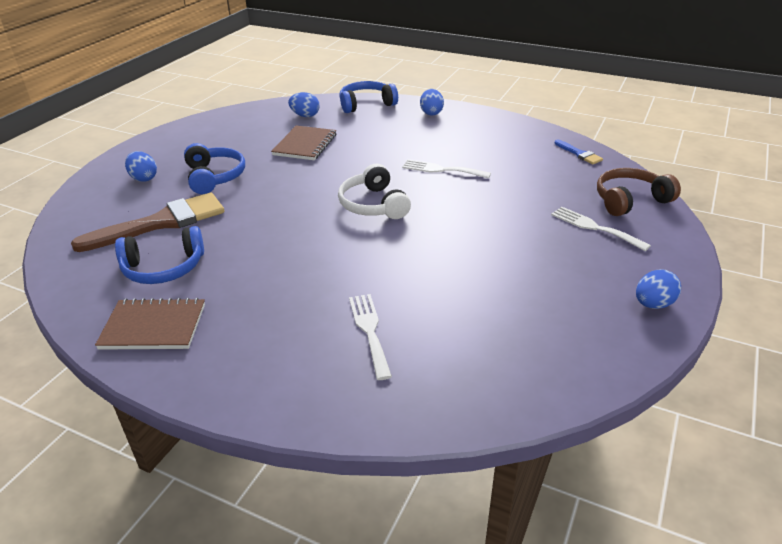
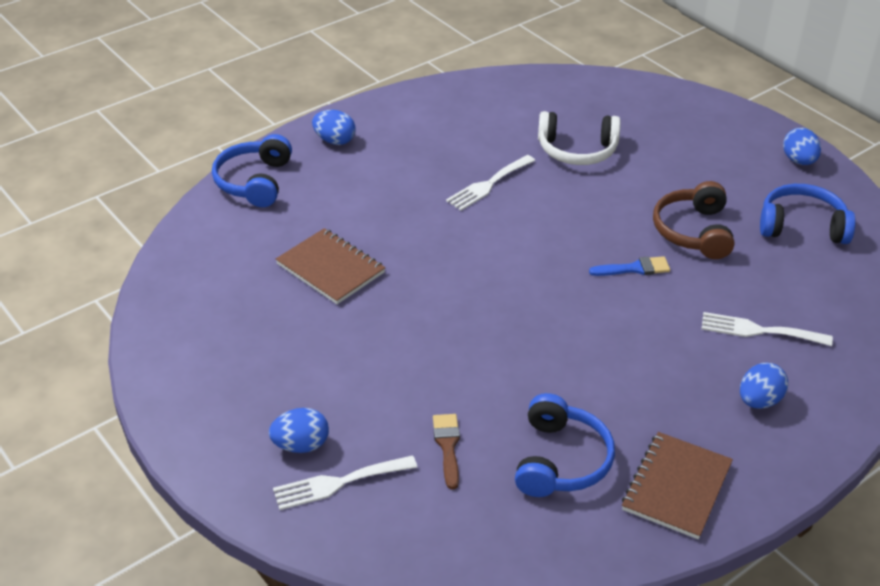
camera: 65 degrees left, 5 degrees up
brown brush [71,193,224,252] -> brown brush [433,414,460,489], size x0.45
blue headphones [184,143,245,194] -> blue headphones moved to [760,184,856,244]
blue egg [288,92,320,117] -> blue egg moved to [740,362,788,409]
white headphones [338,164,411,219] -> white headphones moved to [538,111,621,165]
white fork [551,207,651,251] -> white fork moved to [273,455,417,510]
blue brush [554,140,603,164] -> blue brush moved to [589,256,670,276]
brown headphones [597,168,681,216] -> brown headphones moved to [653,181,734,259]

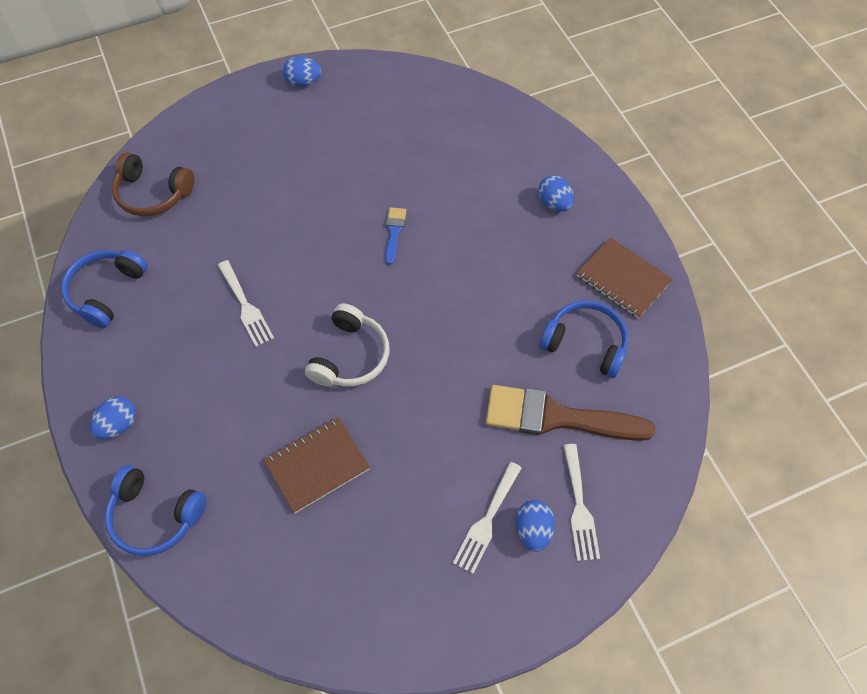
camera: 75 degrees left, 20 degrees up
brown brush [433,414,460,489] -> brown brush [486,385,655,441], size x2.21
white headphones [538,111,621,165] -> white headphones moved to [305,303,389,387]
brown headphones [653,181,734,259] -> brown headphones moved to [112,152,195,216]
white fork [701,312,833,346] -> white fork moved to [453,462,522,574]
blue headphones [760,184,856,244] -> blue headphones moved to [61,250,148,328]

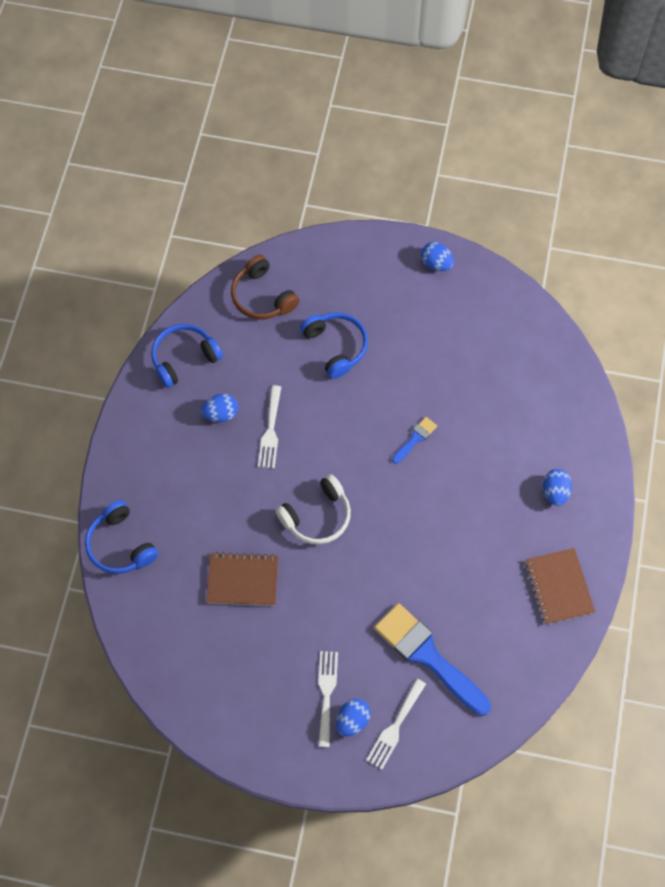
camera: 35 degrees right, 5 degrees up
blue egg [89,397,136,439] -> blue egg moved to [201,394,238,422]
white fork [453,462,522,574] -> white fork turned 120 degrees clockwise [318,651,338,747]
brown brush [486,385,655,441] -> blue brush [374,603,491,716]
blue headphones [540,301,628,378] -> blue headphones moved to [300,312,368,379]

